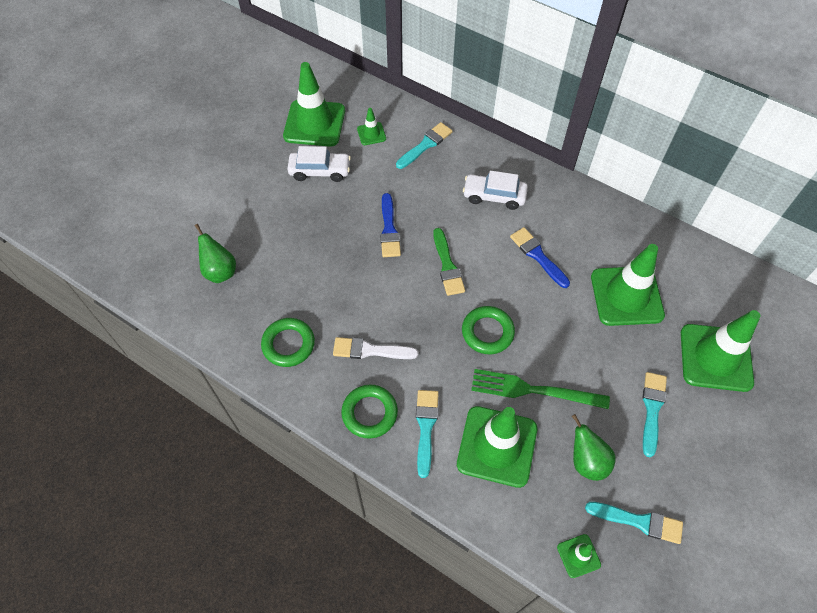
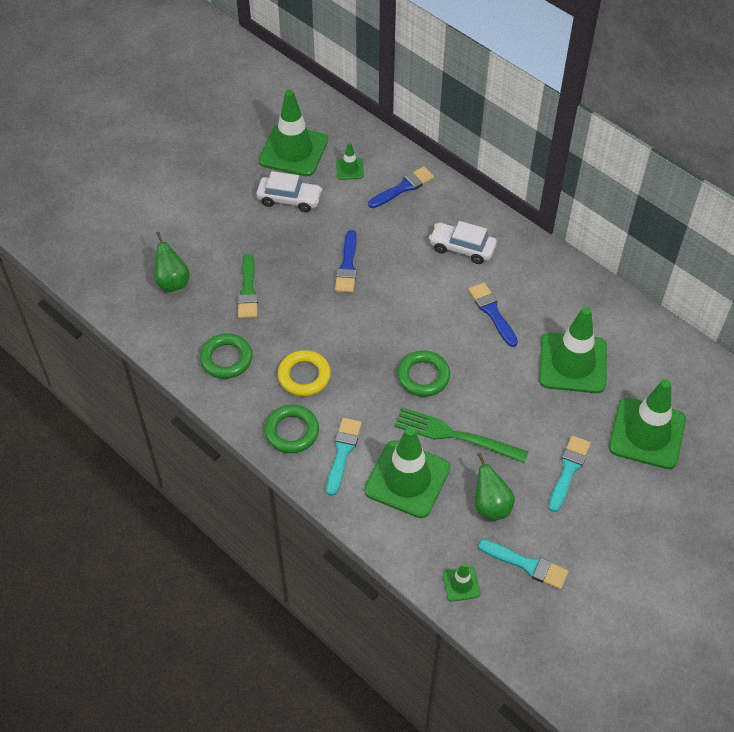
camera: 10 degrees right, 5 degrees down
white brush [333,337,418,359] -> yellow ring [278,350,331,396]
turquoise brush [396,122,453,169] -> blue brush [368,167,434,208]
green brush [433,228,465,296] -> green brush moved to [238,254,258,318]

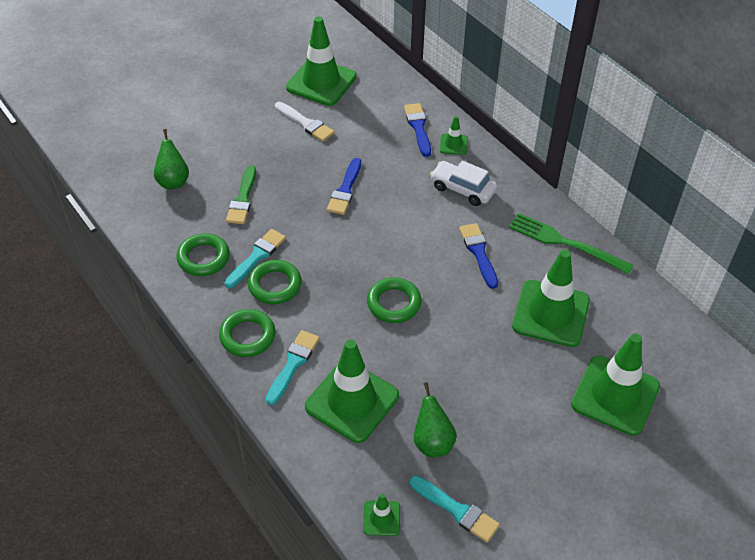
camera: 10 degrees right, 5 degrees down
white car [256,171,322,212] -> white brush [275,102,335,142]
yellow ring [278,350,331,396] -> green ring [248,260,302,304]
green traffic cone [336,142,364,180] -> green traffic cone moved to [440,116,468,155]
blue brush [368,167,434,208] -> blue brush turned 75 degrees counterclockwise [404,103,431,157]
green fork [394,407,529,463] -> green fork moved to [509,213,634,274]
turquoise brush [549,436,591,512] -> turquoise brush moved to [225,229,286,288]

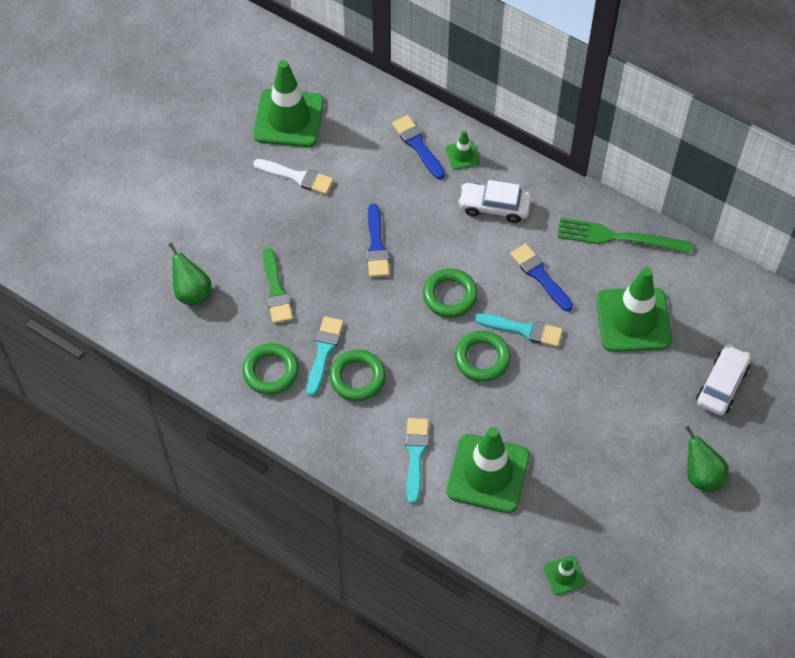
camera: 20 degrees left, 10 degrees up
green ring [219,309,276,357] -> green ring moved to [423,268,478,318]
turquoise brush [409,476,500,543] -> turquoise brush moved to [475,313,563,347]
green pear [414,382,457,457] -> green pear moved to [685,426,729,492]
green traffic cone [571,334,660,436] -> white car [696,344,751,416]

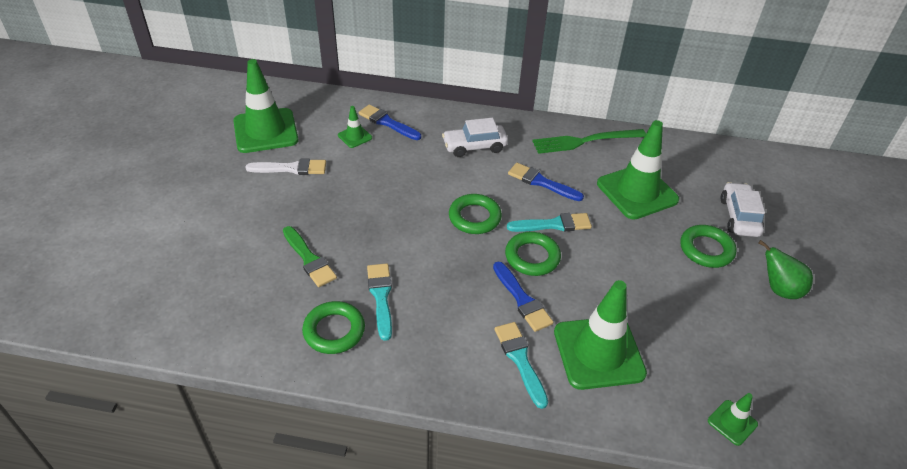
camera: 25 degrees left, 15 degrees down
green pear [169,243,211,306] -> none
green ring [329,349,386,401] -> green ring moved to [680,225,737,268]
blue brush [367,204,390,277] -> blue brush moved to [493,262,553,332]
green traffic cone [446,130,480,170] -> green traffic cone moved to [338,106,372,148]

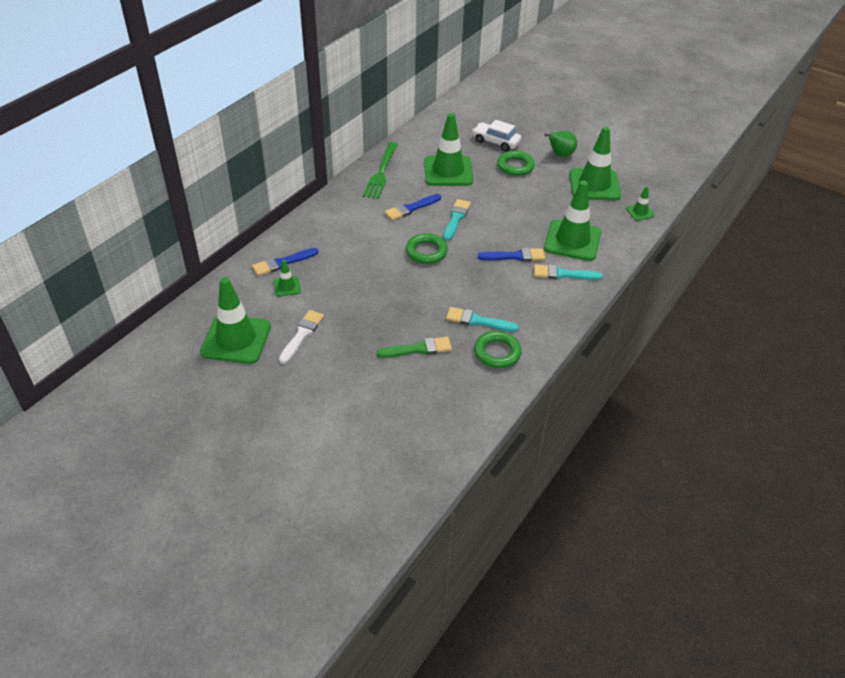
camera: 65 degrees left, 0 degrees up
white car [442,118,508,157] -> none
green ring [505,232,561,276] -> none
none -> green traffic cone [569,127,621,200]

